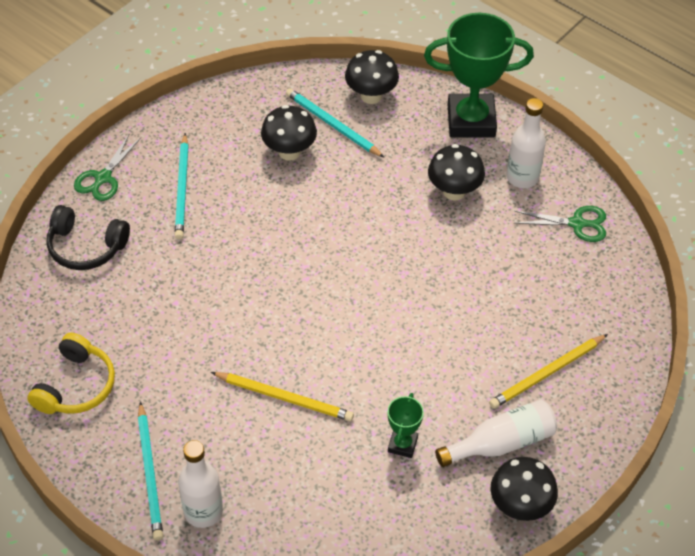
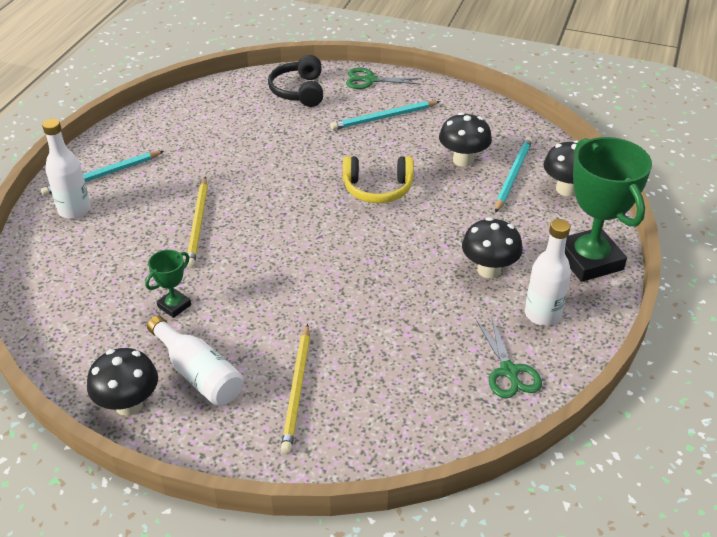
camera: 70 degrees right, 10 degrees down
yellow headphones [27,333,115,414] -> yellow headphones moved to [343,156,414,203]
green trophy [387,393,424,458] -> green trophy turned 45 degrees counterclockwise [145,250,191,318]
yellow pencil [489,334,608,409] -> yellow pencil turned 120 degrees counterclockwise [281,324,310,453]

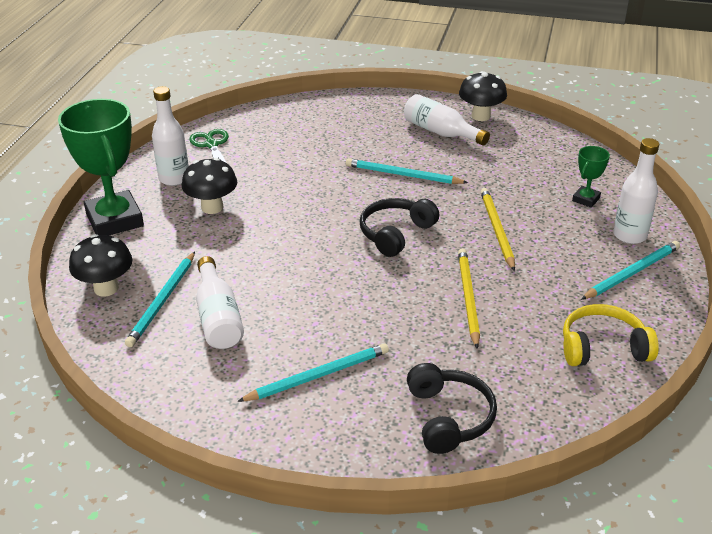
camera: 175 degrees right, 5 degrees down
green trophy [145,250,191,318] -> green trophy moved to [572,146,610,208]
yellow pencil [281,324,310,453] -> yellow pencil moved to [458,249,480,349]
yellow headphones [343,156,414,203] -> yellow headphones moved to [563,304,659,366]
green scissors [346,68,422,89] -> none
black mushroom [439,112,492,167] -> white bottle [196,256,244,349]
none -> turquoise pencil [346,158,468,184]
none -> black headphones [360,198,440,257]

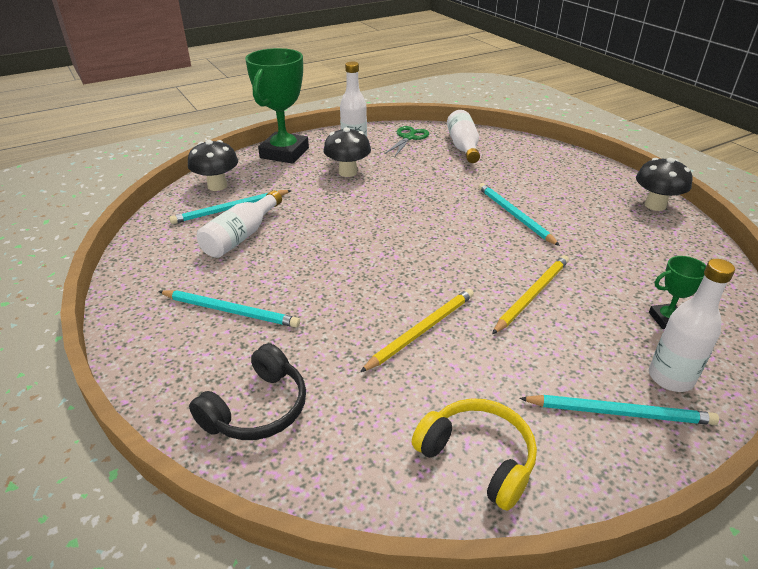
camera: 45 degrees right, 0 degrees up
black headphones [360,198,440,257] -> none
white bottle [404,94,490,145] -> white bottle moved to [447,110,480,163]

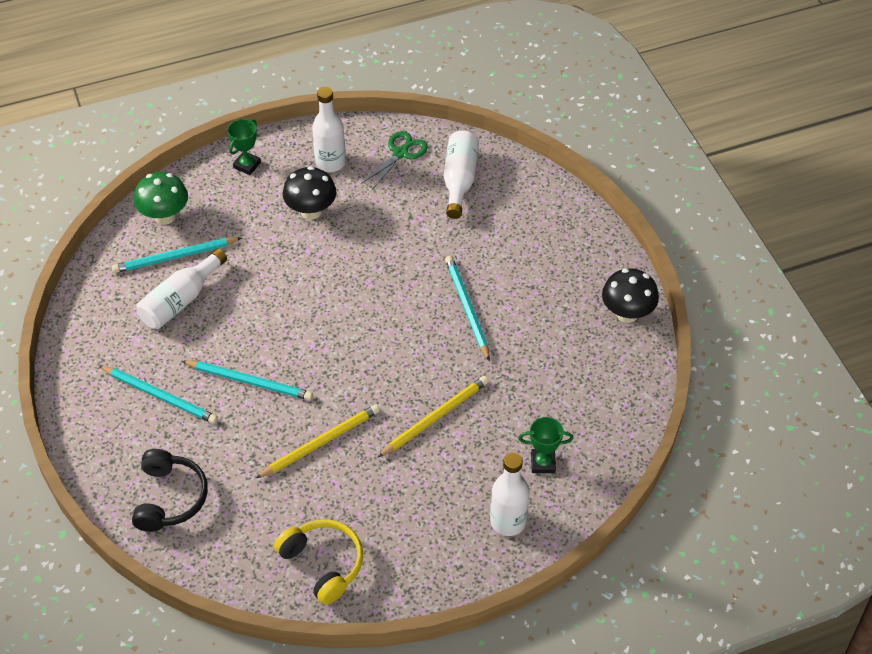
camera: 10 degrees right, 15 degrees up
black mushroom [188,140,238,191] -> green mushroom [134,172,188,225]
black headphones [189,343,306,440] -> black headphones turned 45 degrees counterclockwise [132,449,208,532]
green trophy [245,48,309,164] -> green trophy [227,119,261,175], size x0.46
turquoise pencil [519,395,719,425] -> turquoise pencil moved to [182,360,313,400]

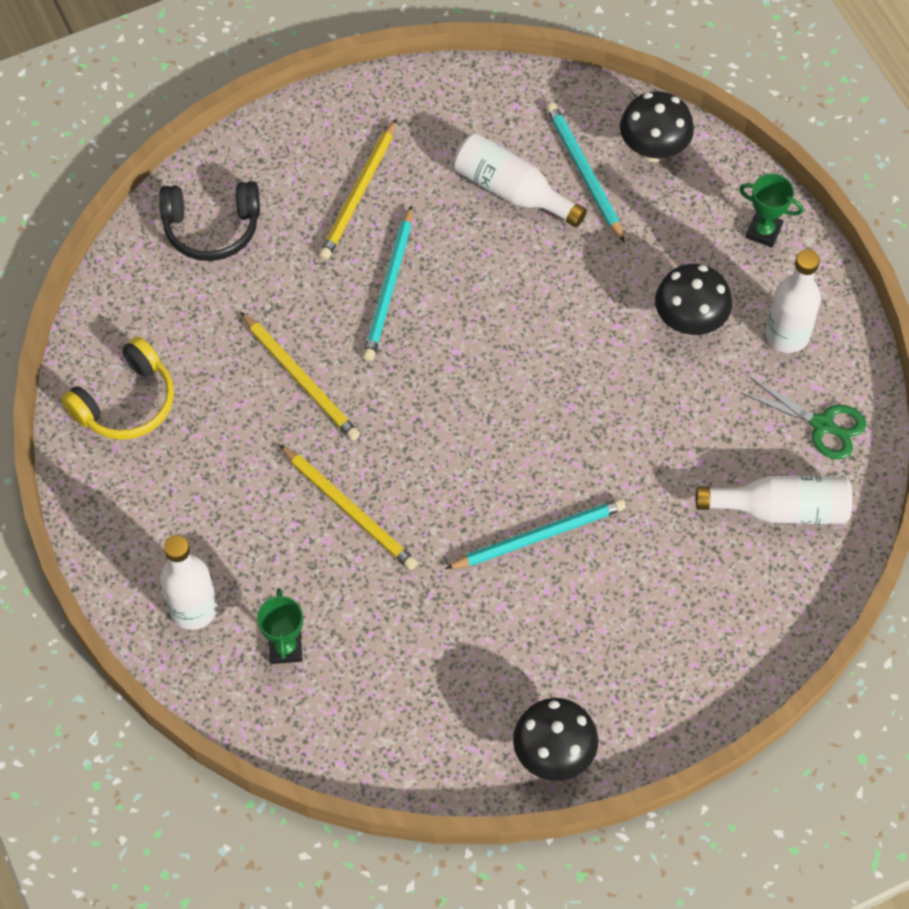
camera: 85 degrees right, 10 degrees up
turquoise pencil [99,365,218,424] -> yellow pencil [319,119,396,260]
green mushroom [134,172,188,225] -> black mushroom [620,91,694,162]

